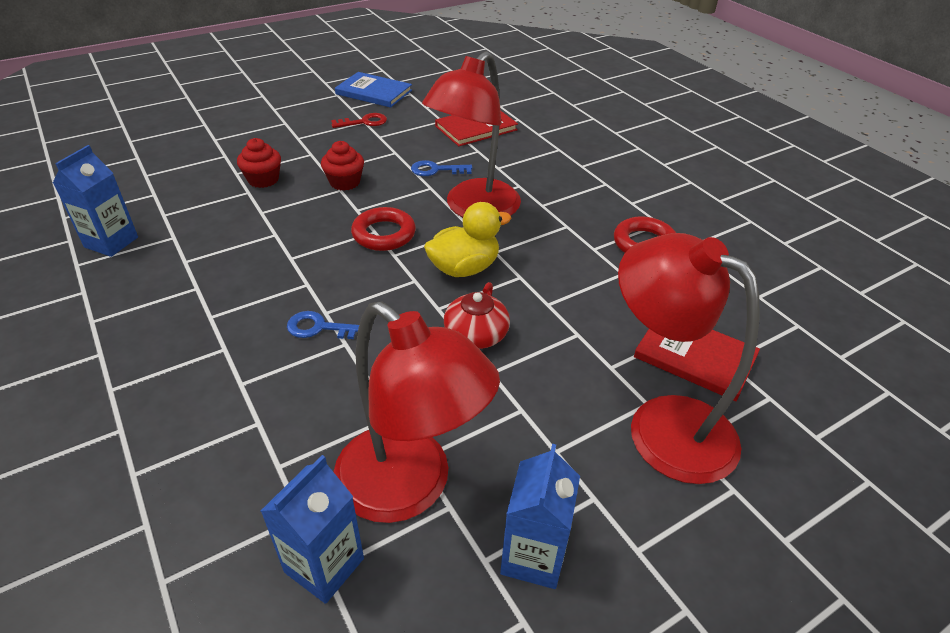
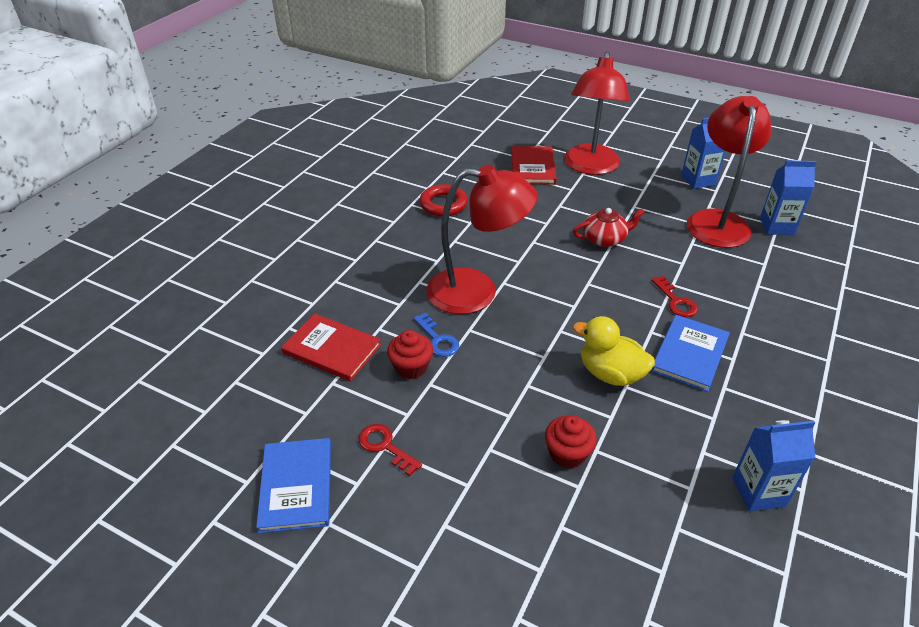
camera: 120 degrees left, 0 degrees up
blue key [287,311,359,339] -> red key [651,276,698,317]
red cupcake [321,141,364,191] -> red cupcake moved to [387,330,433,379]
red ring [351,207,416,251] -> none
yellow duck [424,202,512,277] -> yellow duck moved to [573,316,655,386]
none -> blue book [651,315,730,392]

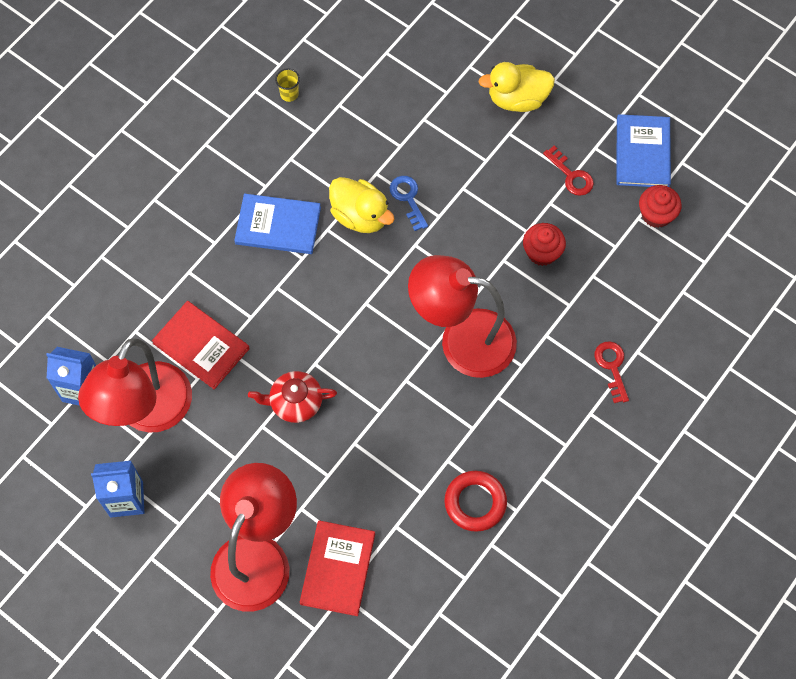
camera: 170 degrees left, 25 degrees up
red book [281,313,381,381] -> red book moved to [152,301,250,389]
blue key [413,313,459,357] -> blue key moved to [390,176,428,231]
red cupcake [545,415,597,468] -> red cupcake moved to [639,185,681,228]
red key [651,276,698,317] -> red key moved to [595,341,629,403]
blue book [651,315,730,392] -> blue book turned 60 degrees clockwise [234,194,321,254]
blue carton [732,420,815,511] -> yellow cup [275,68,300,102]
none -> yellow duck [479,62,555,112]

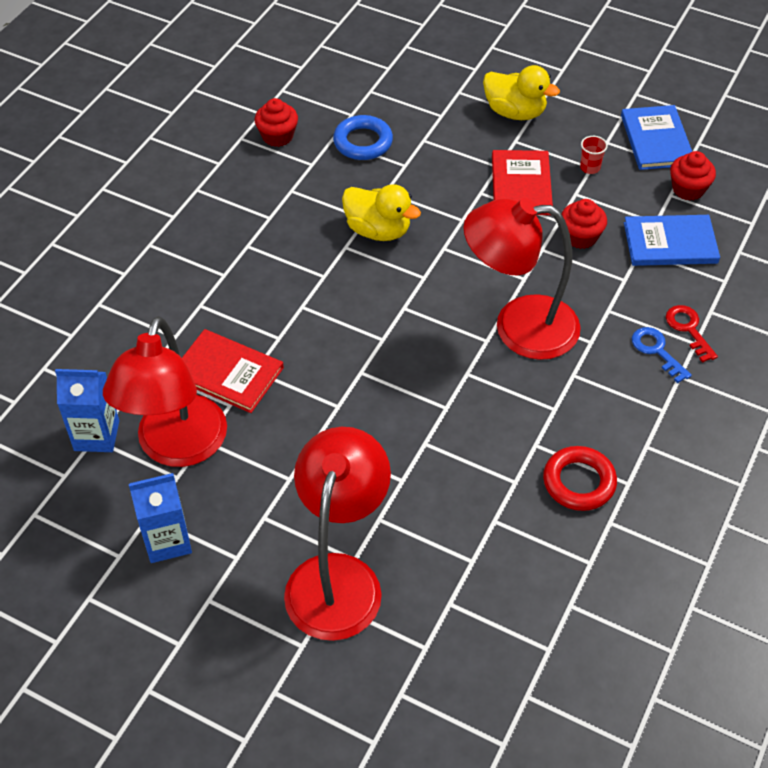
camera: 10 degrees left, 15 degrees down
blue book [234,194,321,254] -> blue book moved to [624,215,720,266]
red teapot [248,371,337,423] -> none
yellow cup [275,68,300,102] -> red cupcake [255,98,298,147]
red book [300,520,375,616] -> red book moved to [492,150,553,215]
blue key [390,176,428,231] -> blue key moved to [632,327,692,383]
yellow duck [479,62,555,112] -> yellow duck turned 135 degrees counterclockwise [483,65,560,120]
red key [543,145,594,196] -> red cup [580,136,608,174]
none -> blue ring [333,115,393,160]

